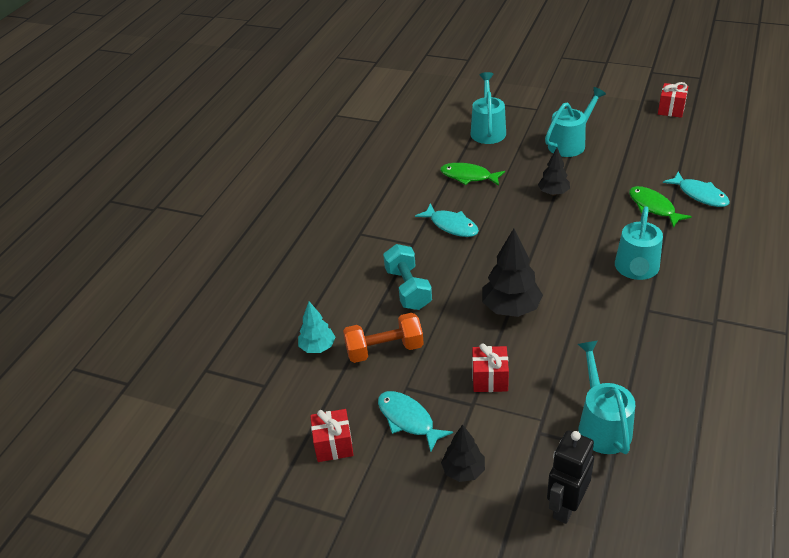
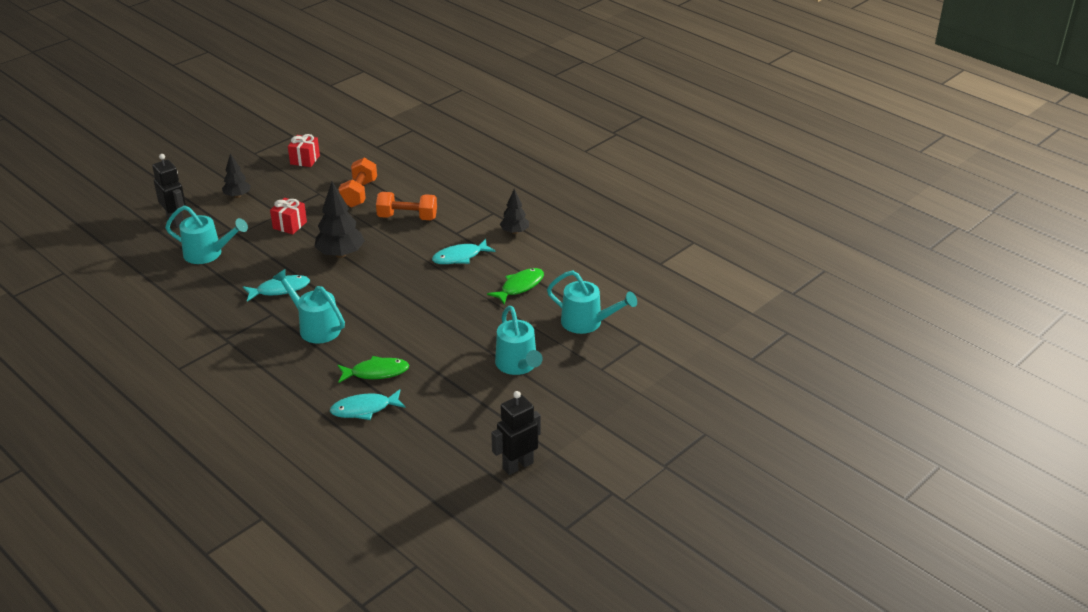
camera: 110 degrees right, 5 degrees down
turquoise tree [298,302,335,353] -> none
turquoise fish [378,391,453,452] -> turquoise fish moved to [243,275,310,302]
turquoise dumbbell [383,244,432,310] -> orange dumbbell [376,192,437,220]
black tree [538,148,570,195] -> black tree moved to [500,189,529,234]
red gift [658,82,688,118] -> black robot [491,391,541,475]

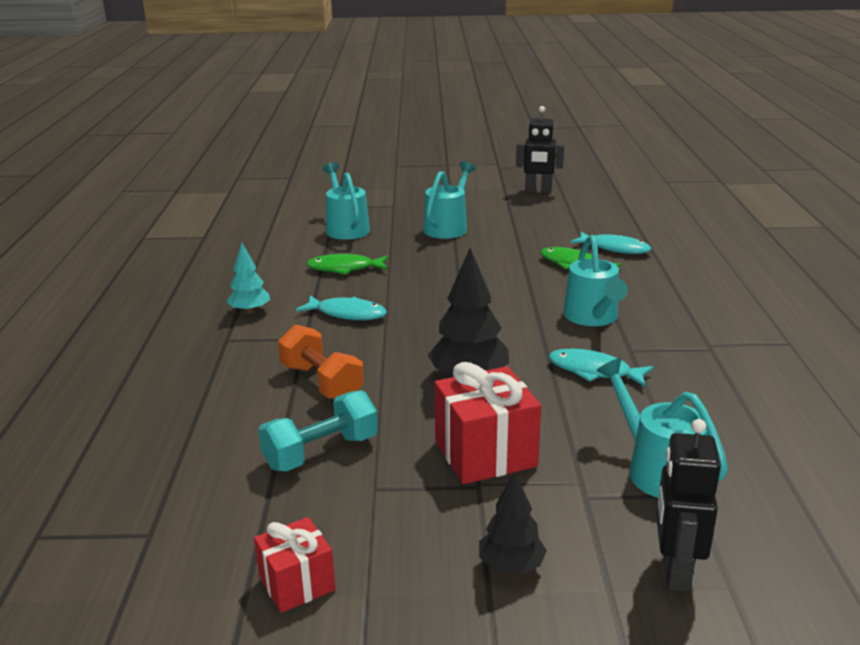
camera: 135 degrees left, 10 degrees down
red gift [270,198,307,234] -> red gift [434,362,541,484], size x1.65
orange dumbbell [338,158,377,207] -> turquoise dumbbell [258,390,378,471]
black tree [500,189,529,234] -> turquoise tree [227,243,270,314]

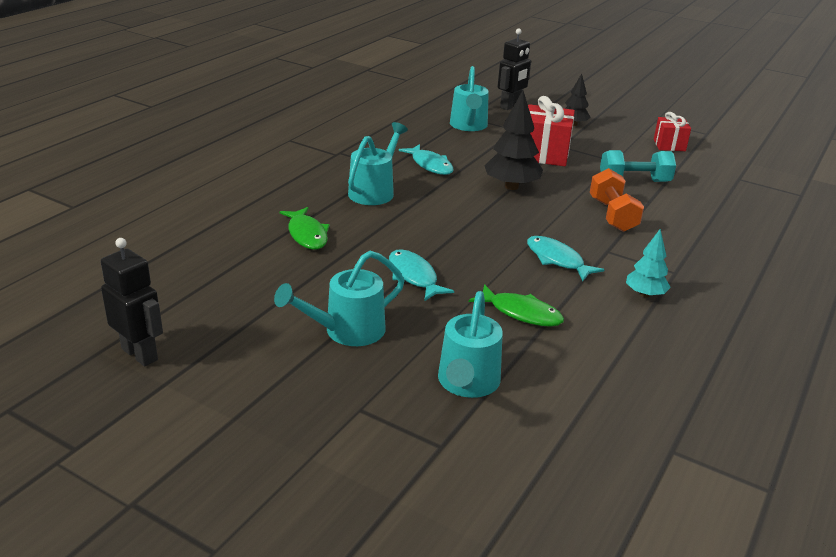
camera: 150 degrees left, 5 degrees up
turquoise fish [571,232,651,254] -> turquoise fish moved to [389,249,454,301]

